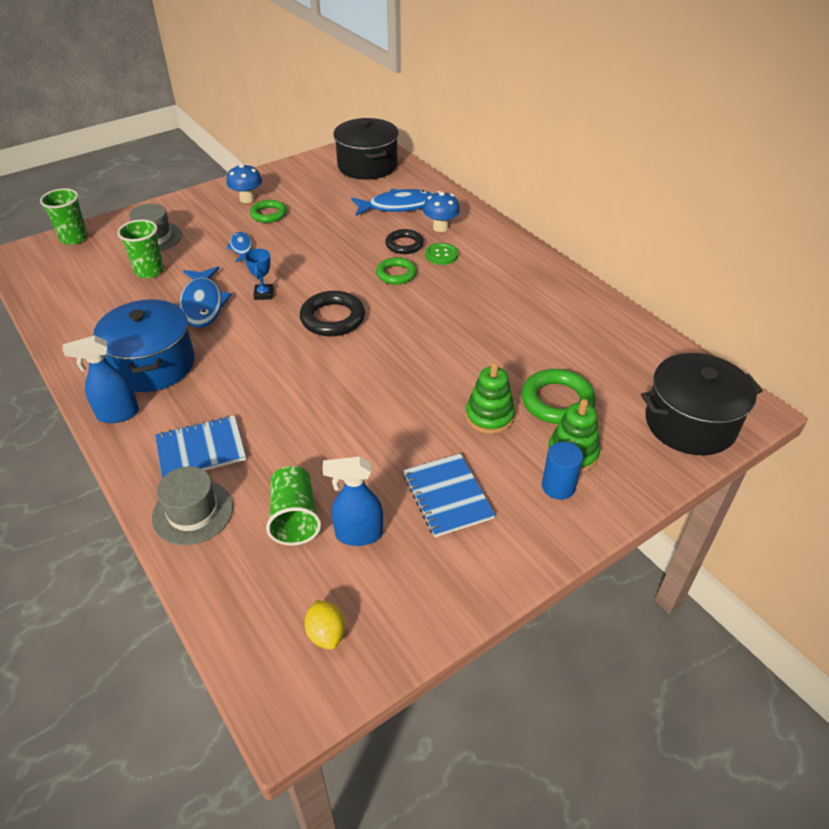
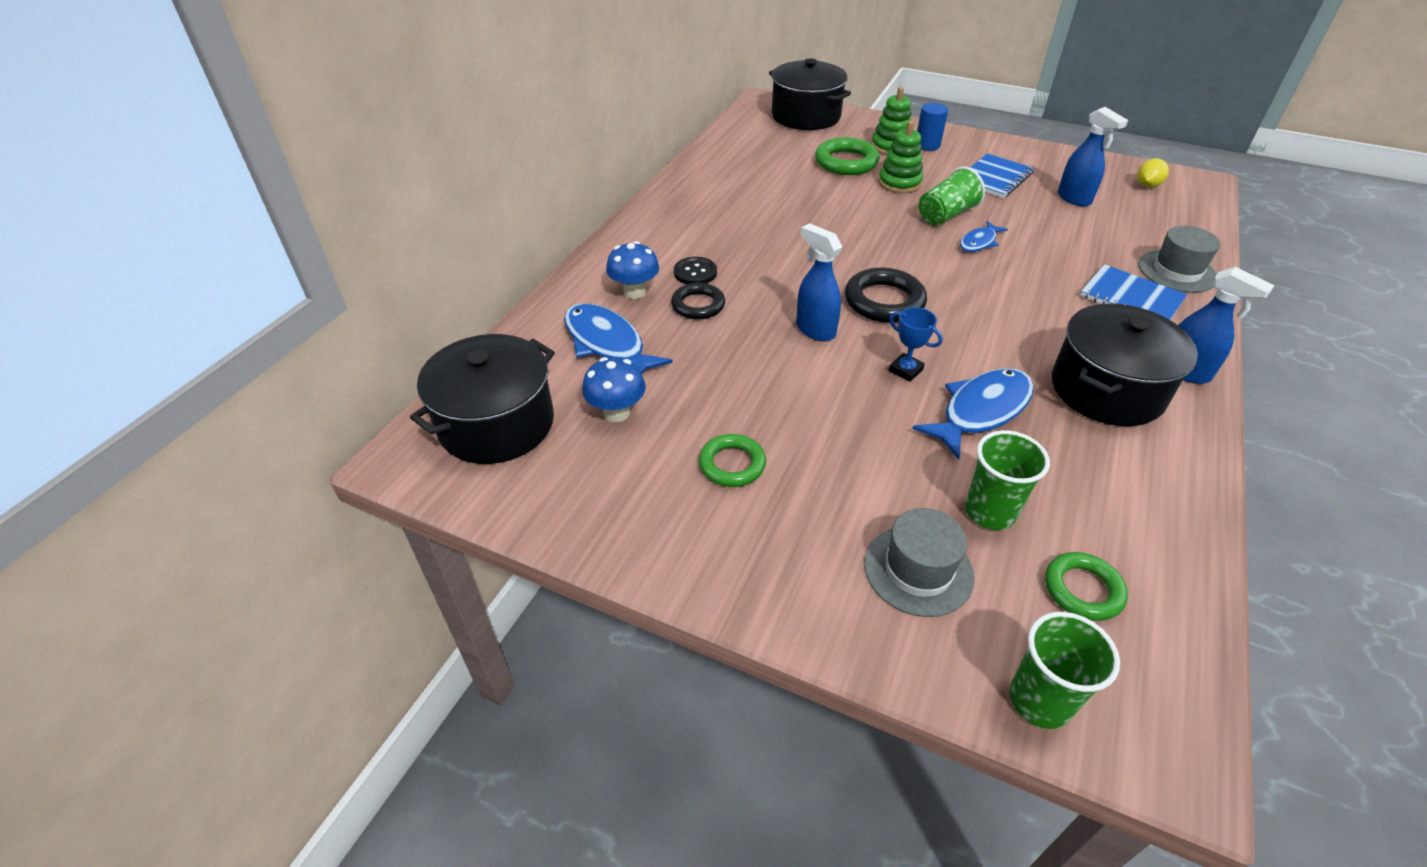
camera: 120 degrees left, 0 degrees up
blue pot [93,299,195,392] -> black pot [1052,303,1198,426]
blue mushroom [226,164,262,203] -> blue mushroom moved to [582,357,646,422]
blue fish [226,232,252,262] -> blue fish moved to [960,221,1008,252]
blue trophy [244,249,273,300] -> blue trophy turned 75 degrees clockwise [889,307,943,382]
green cup [266,466,321,545] -> green cup moved to [919,167,985,225]
green ring [376,257,417,285] -> green ring moved to [1045,552,1128,621]
green button [425,243,458,265] -> black button [674,257,717,284]
none -> blue spray bottle [796,223,842,341]

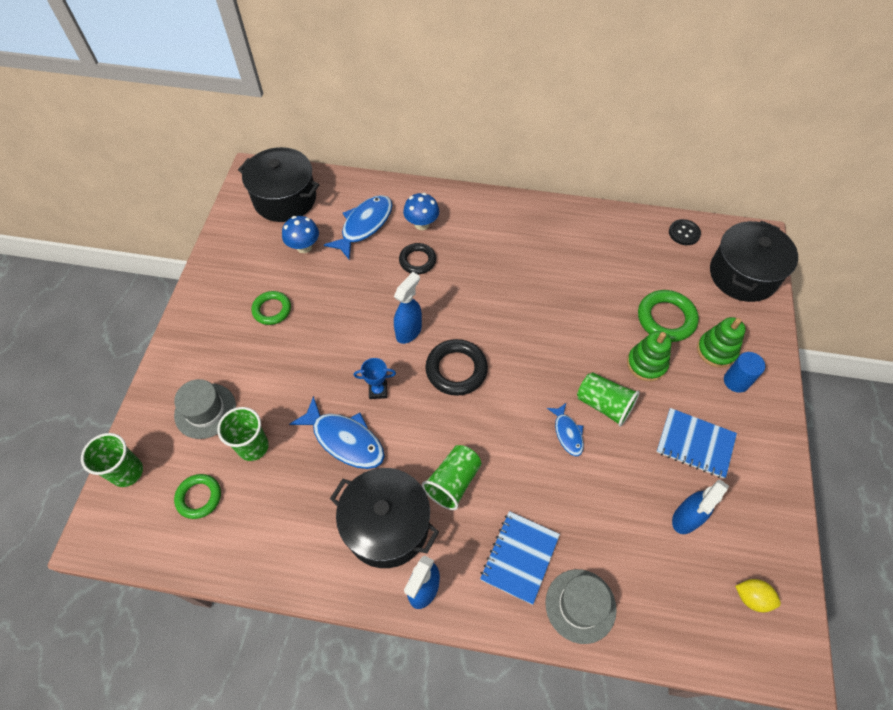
camera: 75 degrees right, 15 degrees up
black button [674,257,717,284] -> black button moved to [669,219,701,245]
blue trophy [889,307,943,382] -> blue trophy turned 60 degrees clockwise [354,358,396,399]
blue fish [960,221,1008,252] -> blue fish turned 135 degrees counterclockwise [547,403,584,456]
none -> green cup [422,445,482,510]

